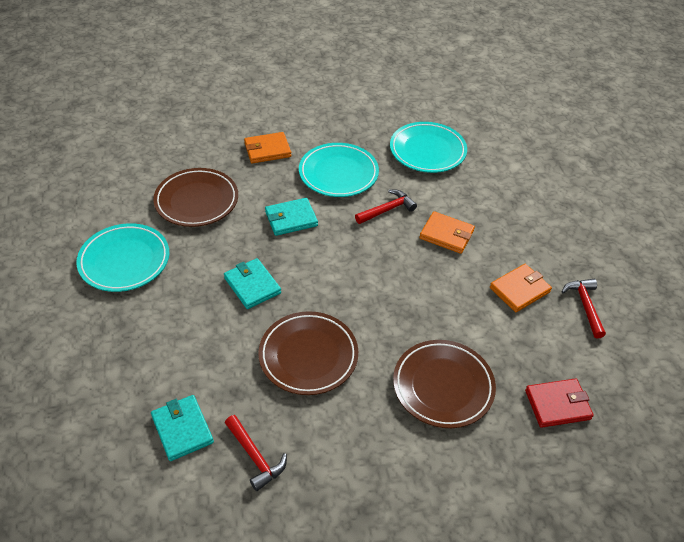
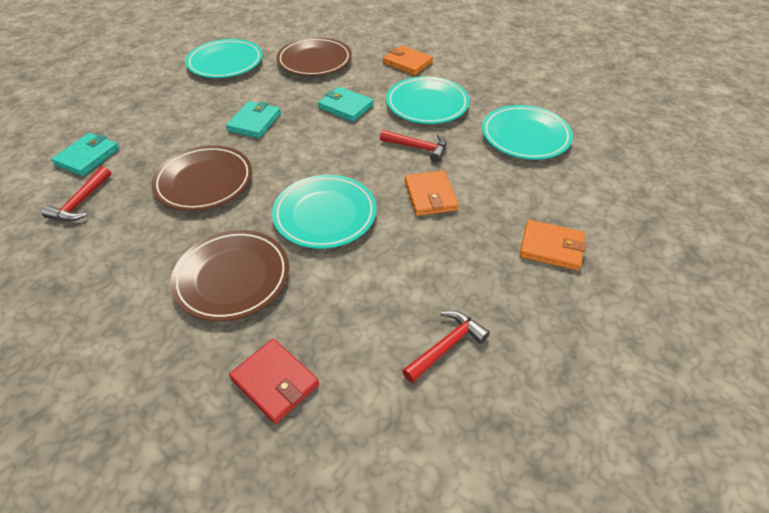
camera: 55 degrees right, 0 degrees up
orange wallet [490,264,552,312] -> orange wallet moved to [520,220,586,271]
none -> turquoise plate [272,175,376,249]

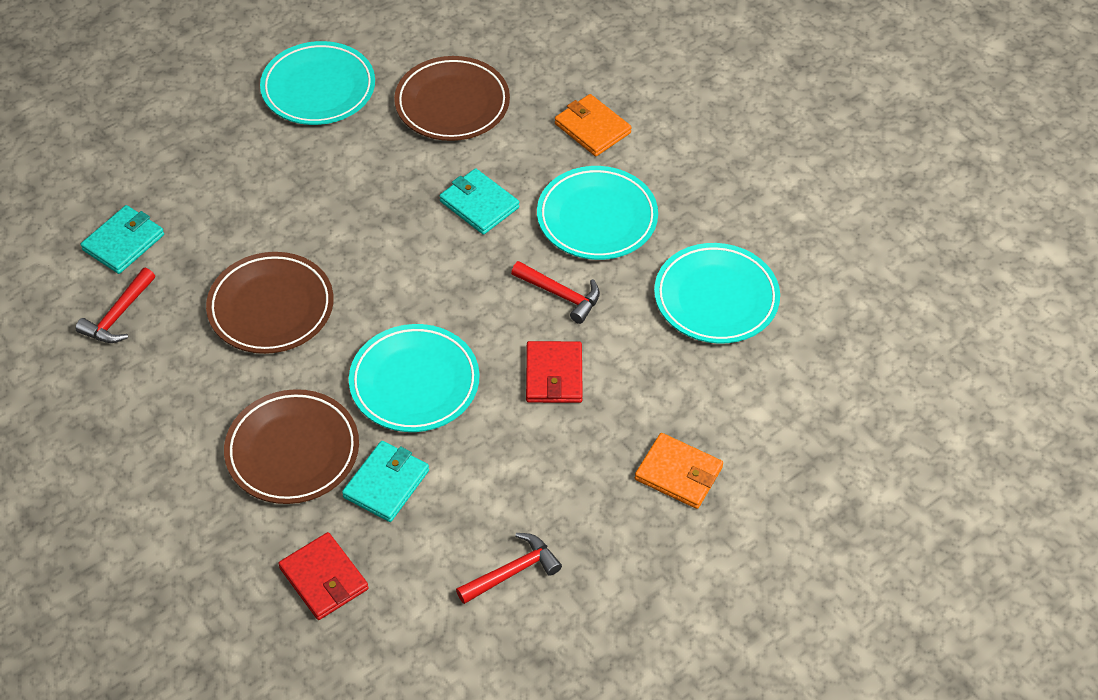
camera: 10 degrees right, 5 degrees up
turquoise wallet [226,101,281,138] -> turquoise wallet moved to [342,441,429,522]
orange wallet [405,171,459,216] -> red wallet [526,341,583,403]

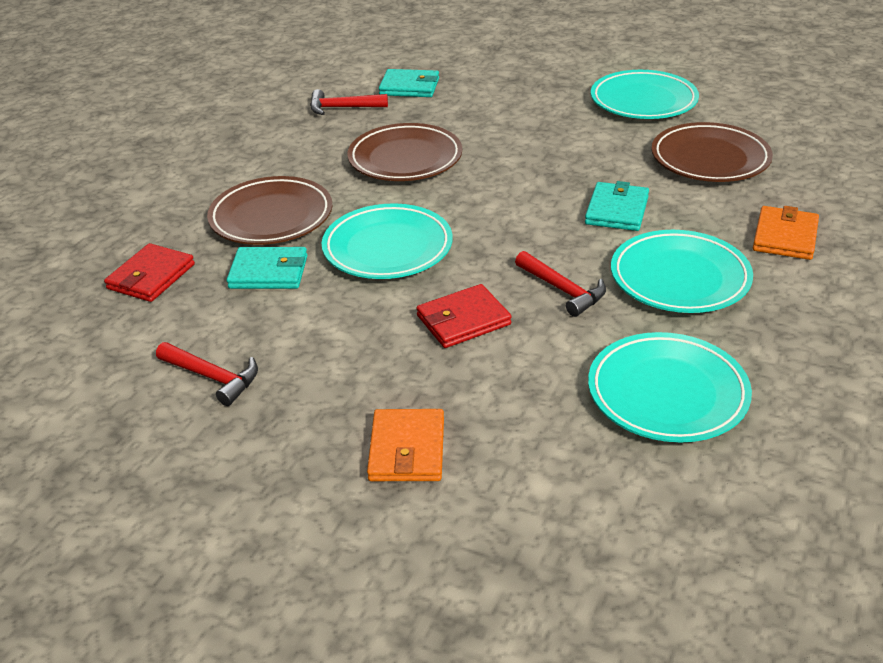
camera: 65 degrees right, 15 degrees down
red hammer [511,261,600,324] -> red hammer turned 45 degrees counterclockwise [515,251,606,317]

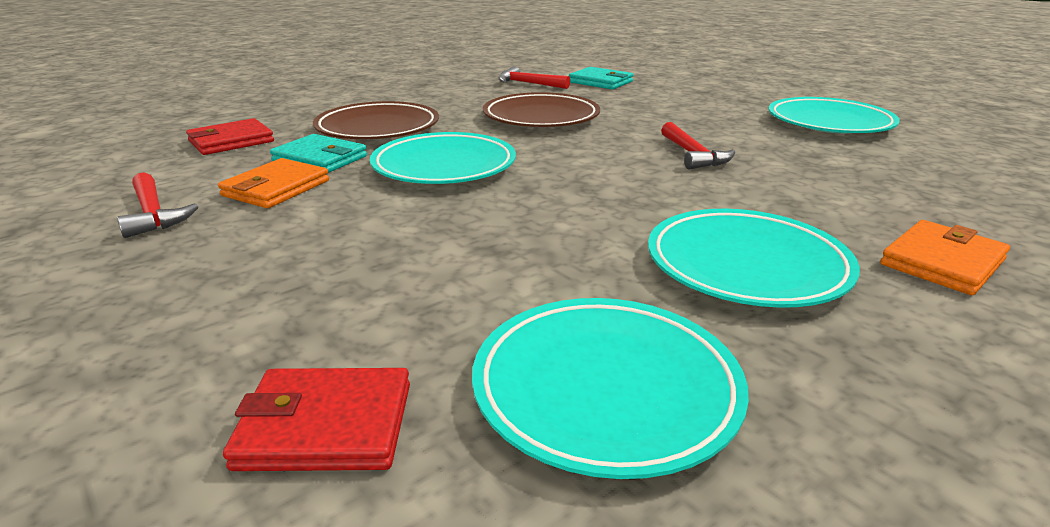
camera: 25 degrees right, 10 degrees down
orange wallet [367,409,444,481] -> orange wallet moved to [218,158,329,208]
red wallet [416,284,511,348] -> red wallet moved to [223,368,410,471]
red hammer [515,251,606,317] -> red hammer moved to [661,122,735,169]
turquoise wallet [585,181,649,231] -> none
brown plate [652,122,773,182] -> none

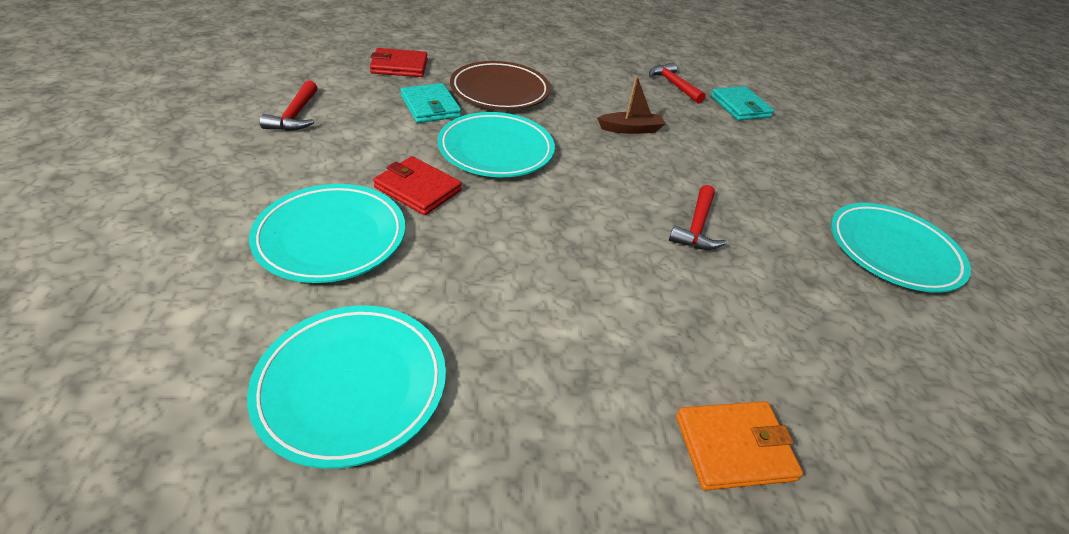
camera: 30 degrees right, 15 degrees up
orange wallet [218,158,329,208] -> none
red wallet [223,368,410,471] -> red wallet moved to [373,156,462,215]
brown plate [483,92,600,128] -> brown boat [597,75,666,134]
turquoise plate [648,209,860,308] -> turquoise plate moved to [249,184,405,283]

